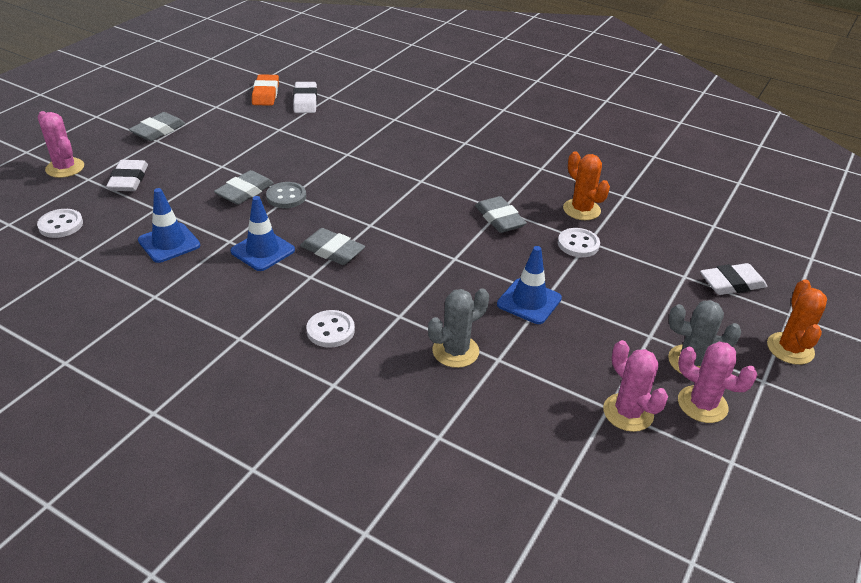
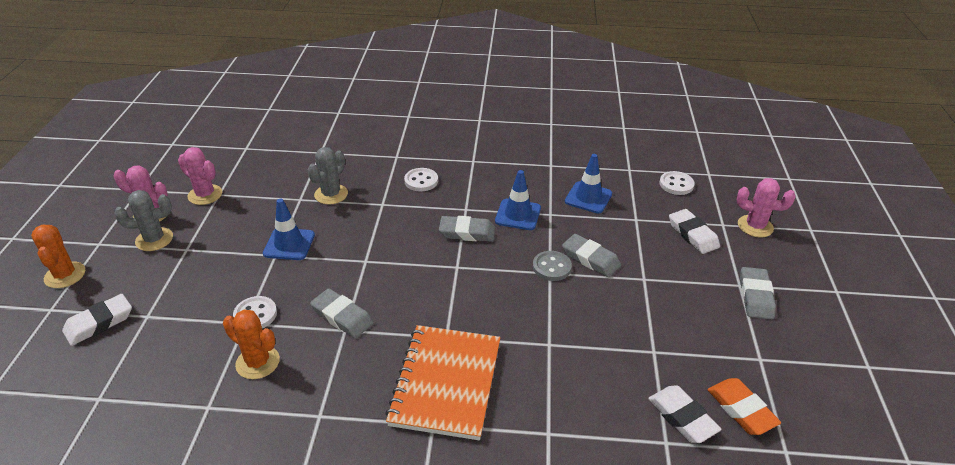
camera: 155 degrees right, 0 degrees up
grey eraser [214,170,274,205] -> grey eraser turned 60 degrees counterclockwise [562,234,621,277]
none -> orange notebook [385,325,500,440]

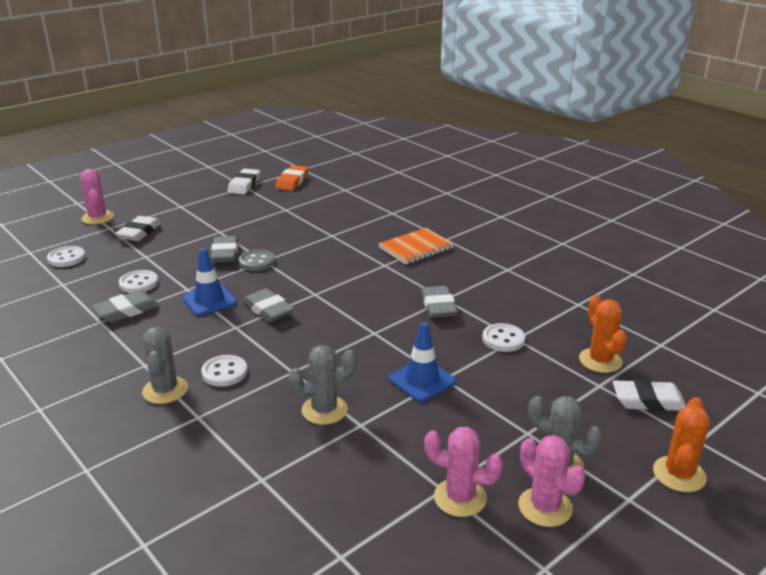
camera: 135 degrees left, 10 degrees down
pink cactus [178,147,222,205] -> pink cactus turned 60 degrees counterclockwise [424,427,503,517]
orange cactus [223,310,280,379] -> orange cactus moved to [579,295,627,373]
orange notebook [385,325,500,440] -> orange notebook [378,228,454,264], size x0.65
blue traffic cone [565,154,612,213] -> white button [119,270,158,293]
white eraser [648,385,722,443] -> white eraser moved to [228,169,260,194]
grey eraser [740,267,776,319] -> grey eraser moved to [92,290,160,322]
none -> grey cactus [142,327,188,404]

